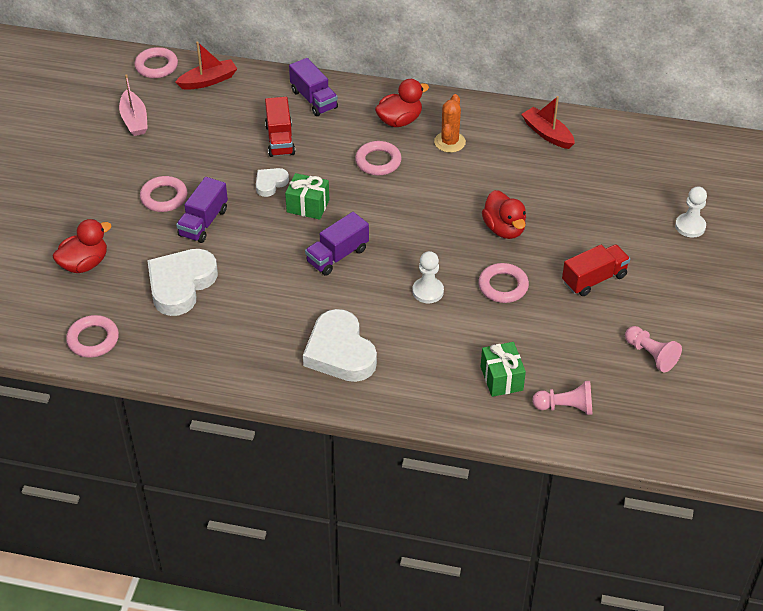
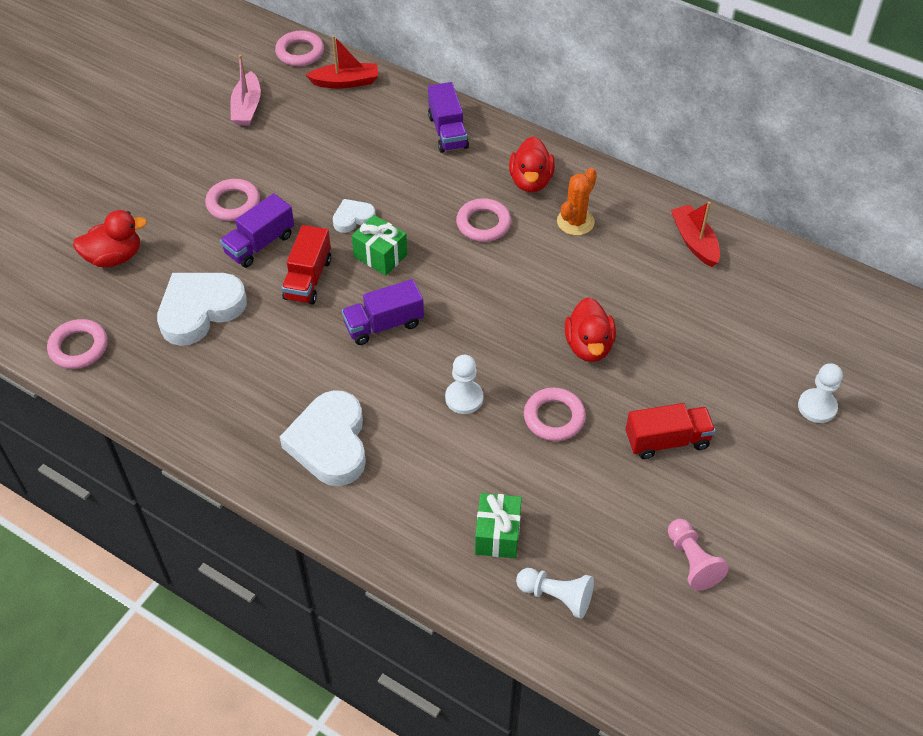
camera: 20 degrees right, 5 degrees up
red truck [265,97,295,157] -> red truck moved to [281,225,331,305]
red duck [375,79,429,127] -> red duck turned 105 degrees clockwise [509,136,555,193]
pink pawn [532,381,593,415] -> white pawn [516,568,594,619]

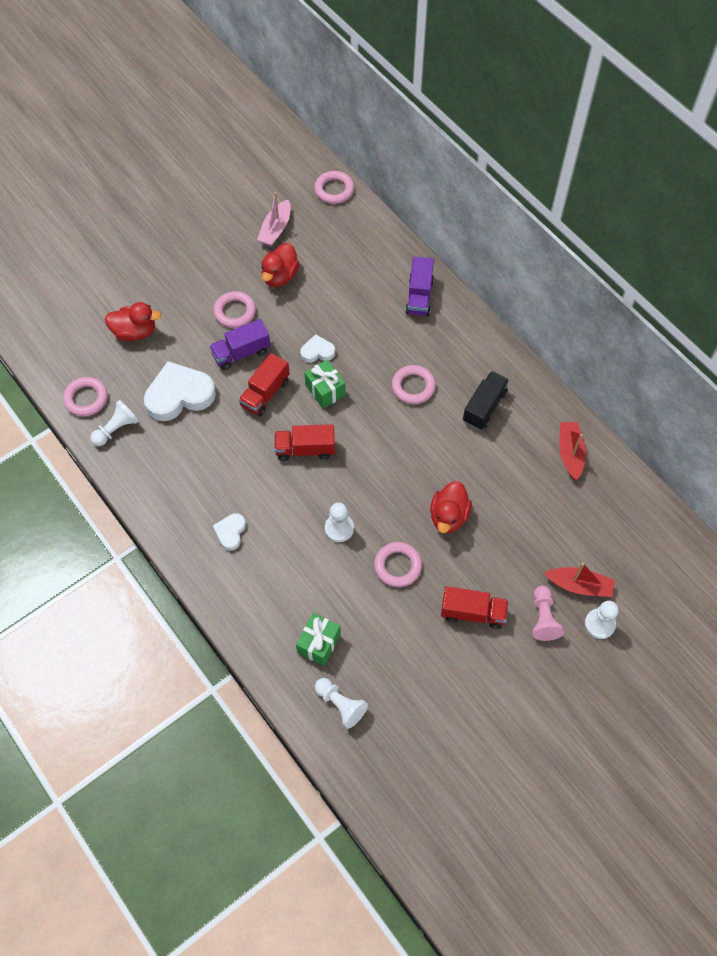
camera: 20 degrees right, 10 degrees up
white heart [280,390,366,486] -> white heart [213,513,246,551], size x0.50
red boat [306,35,378,88] -> red boat moved to [544,562,615,597]
purple truck [342,279,424,345] -> red truck [274,424,335,461]
red duck [509,136,555,193] -> red duck moved to [261,243,300,287]
orange cactus [557,168,597,236] -> black truck [463,371,509,430]
pink pawn [668,519,729,591] -> pink pawn moved to [532,586,564,641]
none -> white pawn [90,400,139,446]

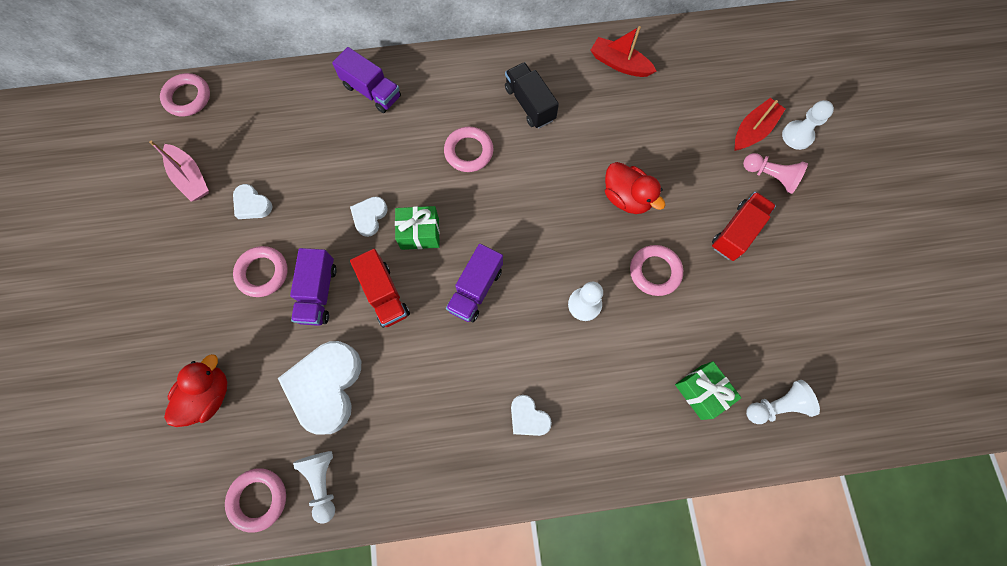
camera: 60 degrees left, 10 degrees up
red duck [261,243,300,287] -> white heart [233,184,272,219]
red truck [274,424,335,461] -> purple truck [446,244,503,322]

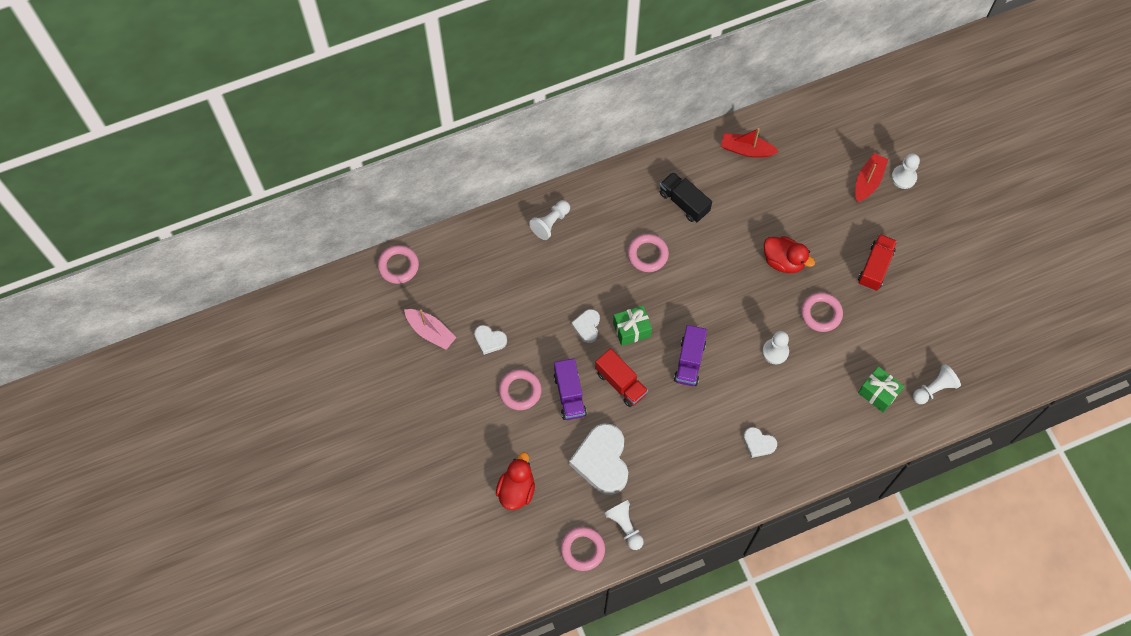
camera: 15 degrees left, 5 degrees down
purple truck [332,47,401,113] -> white pawn [529,200,570,240]
pink pawn [743,153,808,194] -> none

